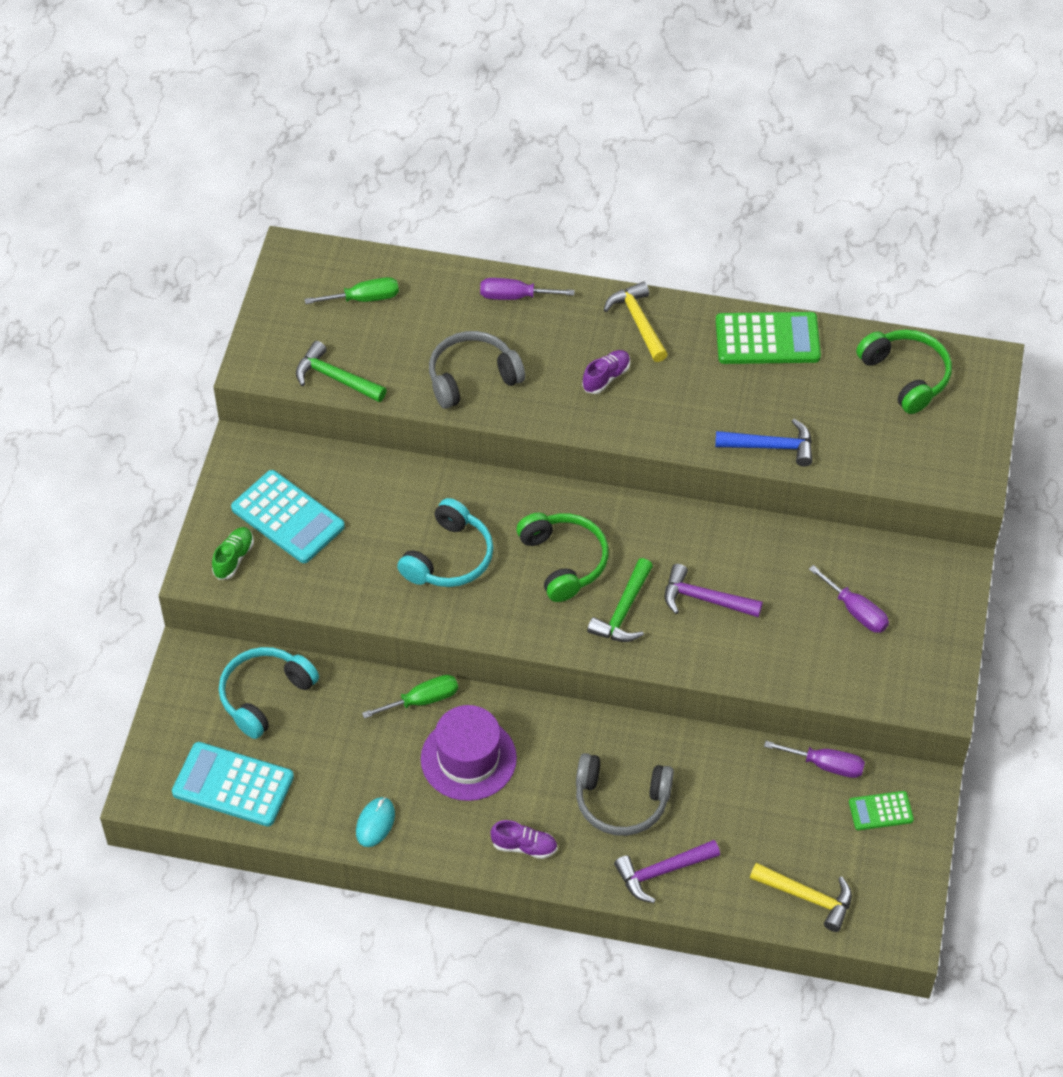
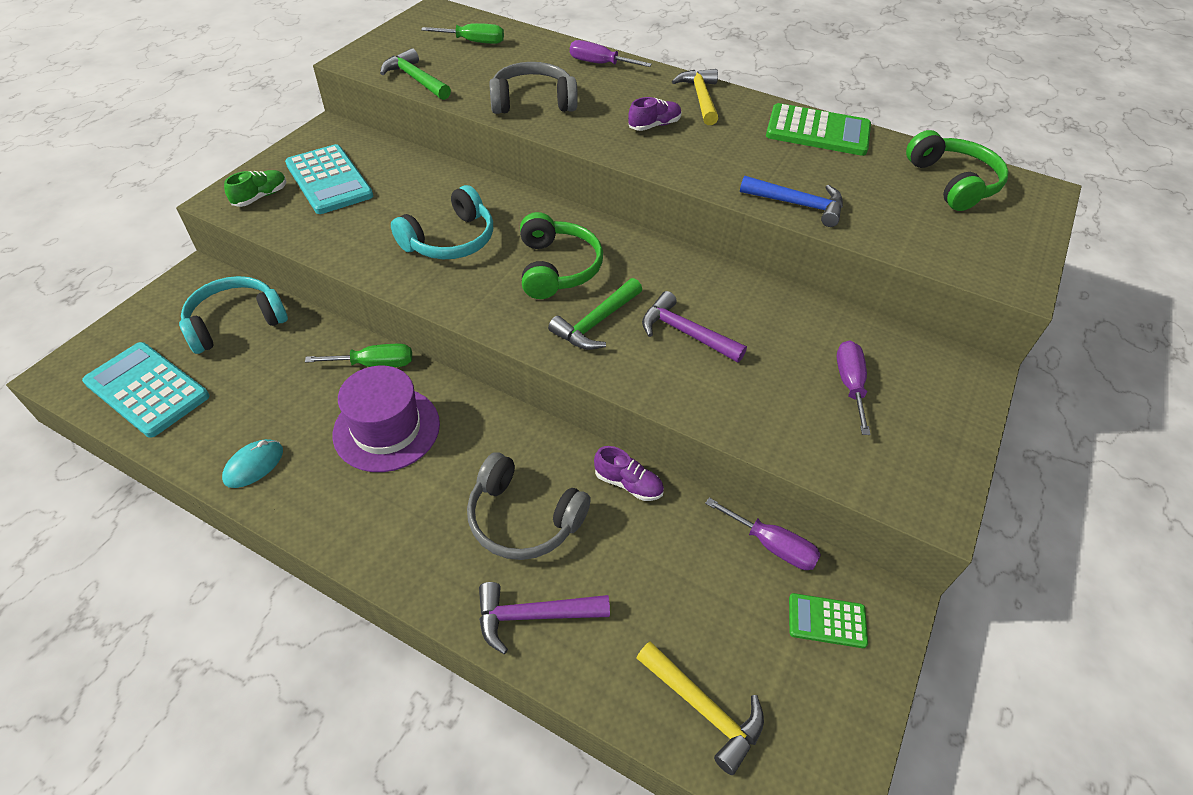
camera: 15 degrees right, 5 degrees down
purple shoe [490,820,558,859] -> purple shoe moved to [594,446,664,501]
purple screwdriver [809,565,889,633] -> purple screwdriver turned 150 degrees counterclockwise [836,340,871,435]

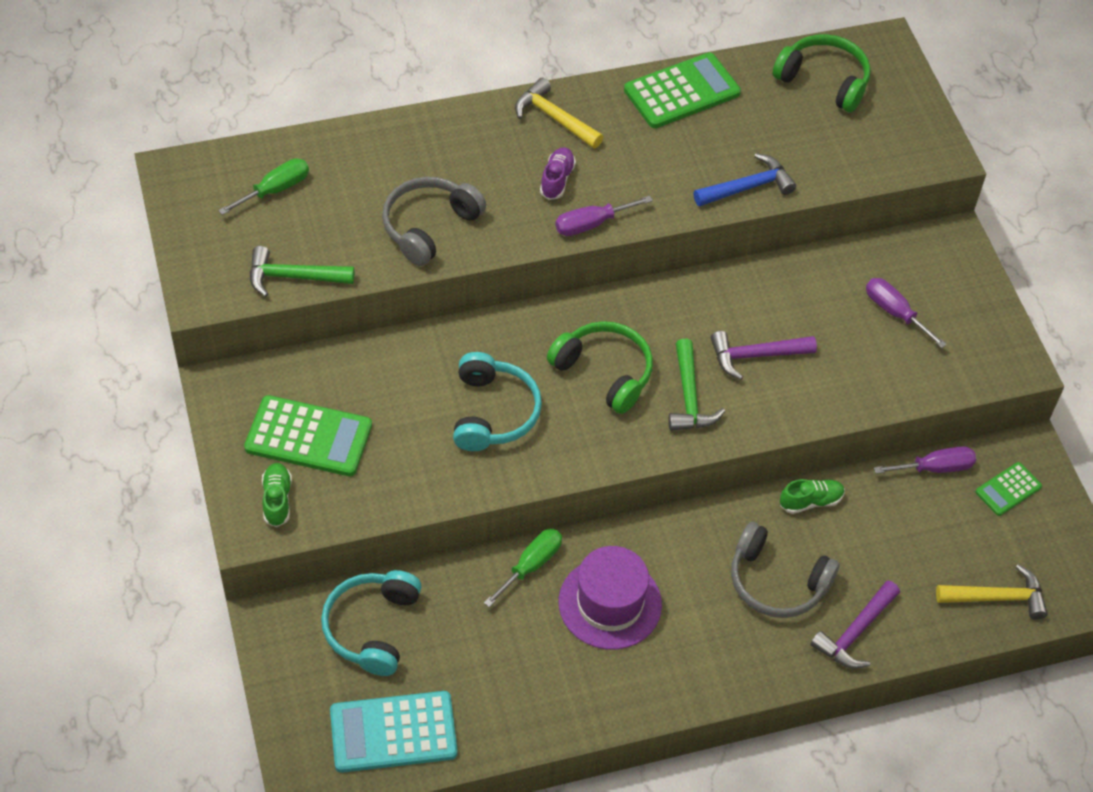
camera: 45 degrees left, 5 degrees up
turquoise mouse [222,439,283,488] -> none
turquoise calculator [285,144,373,214] -> green calculator [244,395,372,476]
grey headphones [467,452,591,560] -> grey headphones turned 45 degrees clockwise [731,522,840,618]
purple screwdriver [570,40,652,67] -> purple screwdriver moved to [555,196,653,236]
purple shoe [594,446,664,501] -> green shoe [780,479,845,514]

